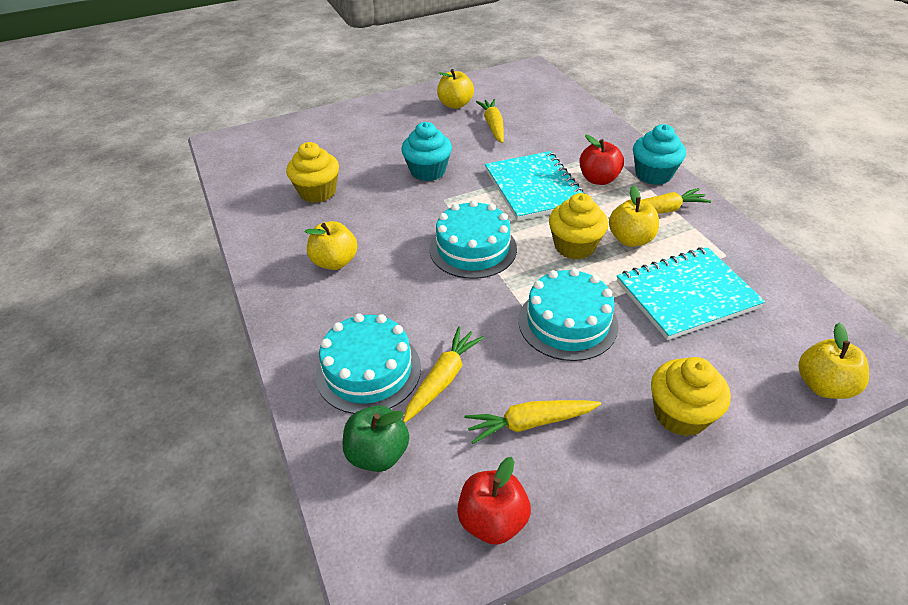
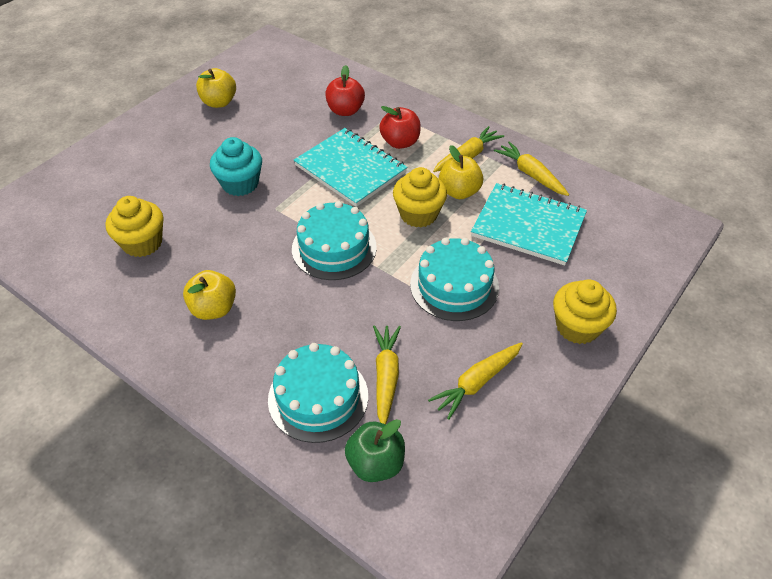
camera: 30 degrees left, 5 degrees up
red apple [457,457,531,545] -> red apple moved to [325,65,365,116]
yellow carrot [476,99,504,143] -> yellow carrot moved to [494,141,569,196]
turquoise notebook [617,247,766,340] -> turquoise notebook turned 75 degrees clockwise [471,183,587,266]
turquoise cupcake [633,124,686,185] -> none
yellow apple [798,323,869,399] -> none

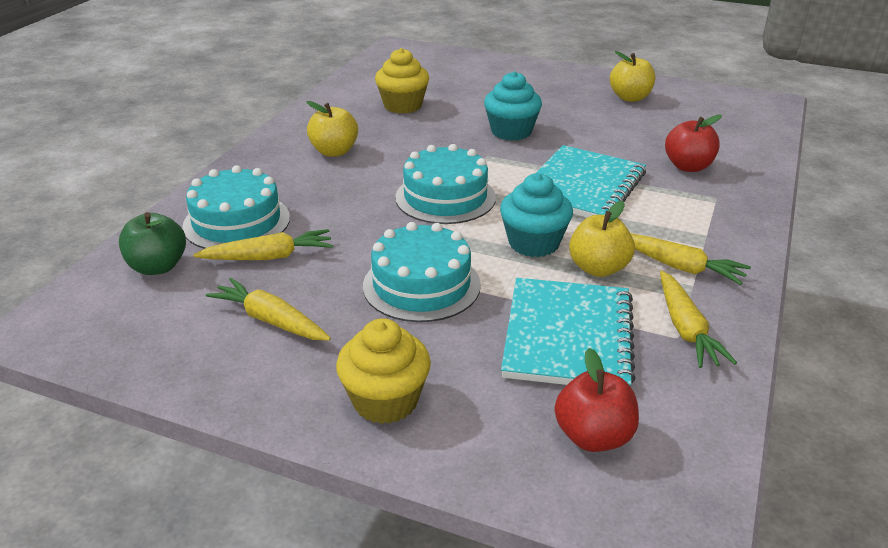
camera: 75 degrees right, 15 degrees down
red apple [379,106,421,149] -> red apple moved to [555,348,639,452]
yellow cupcake [393,167,447,227] -> turquoise cupcake [500,173,573,257]
yellow carrot [494,141,569,196] -> yellow carrot turned 135 degrees clockwise [660,271,737,368]

